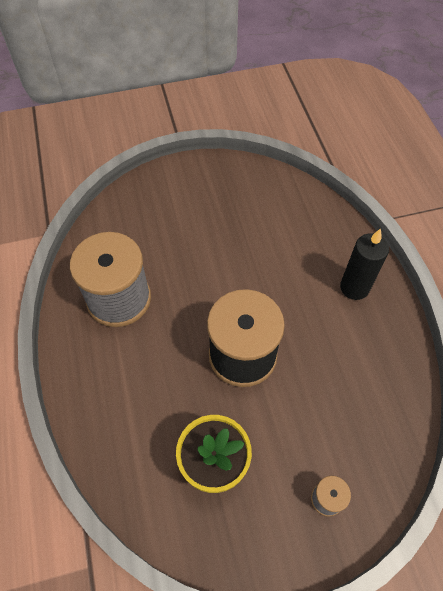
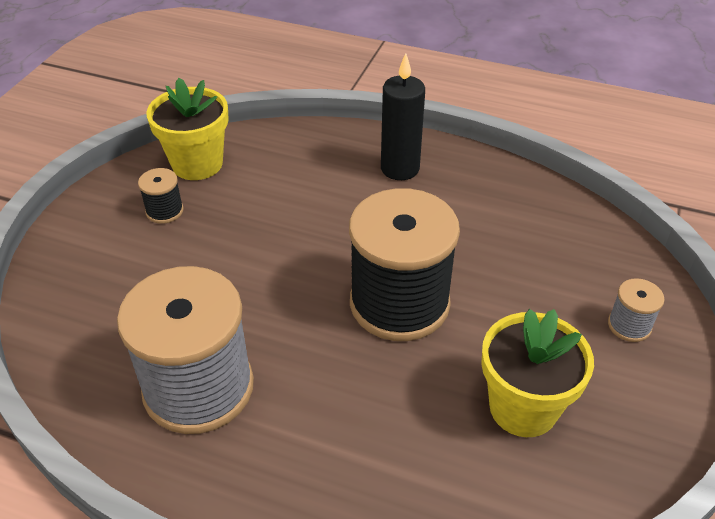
camera: 55 degrees left, 15 degrees down
none -> black spool [138,168,184,224]
none -> yellow flower pot [146,78,229,180]

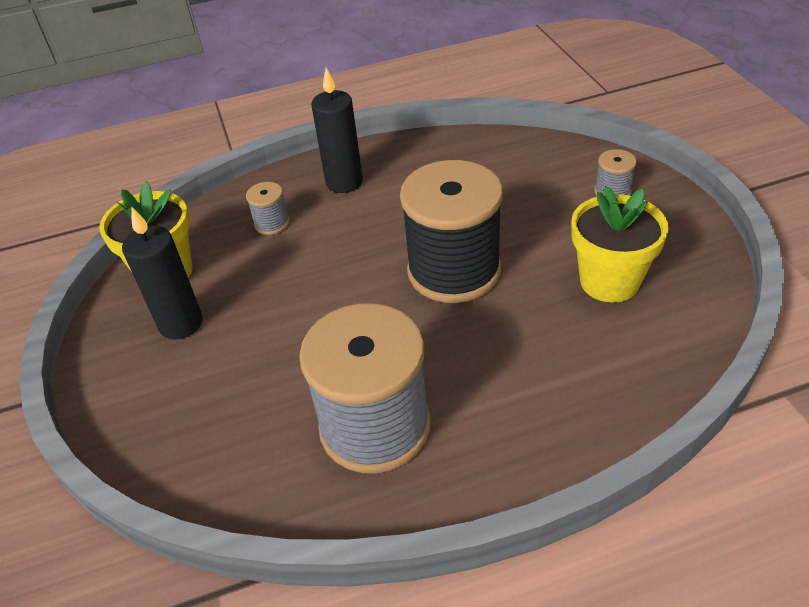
camera: 35 degrees left, 0 degrees up
black spool [138,168,184,224] -> black candle [122,207,203,340]
none -> grey spool [246,182,289,235]

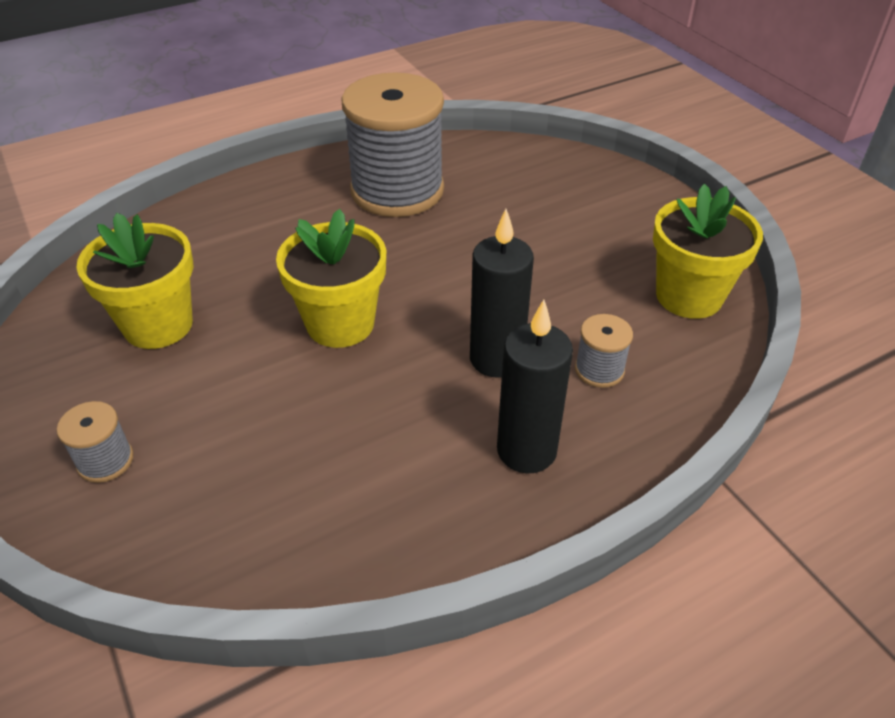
camera: 165 degrees right, 0 degrees up
black candle [122,207,203,340] -> black candle moved to [470,209,534,377]
black spool [400,160,503,303] -> yellow flower pot [276,209,386,348]

